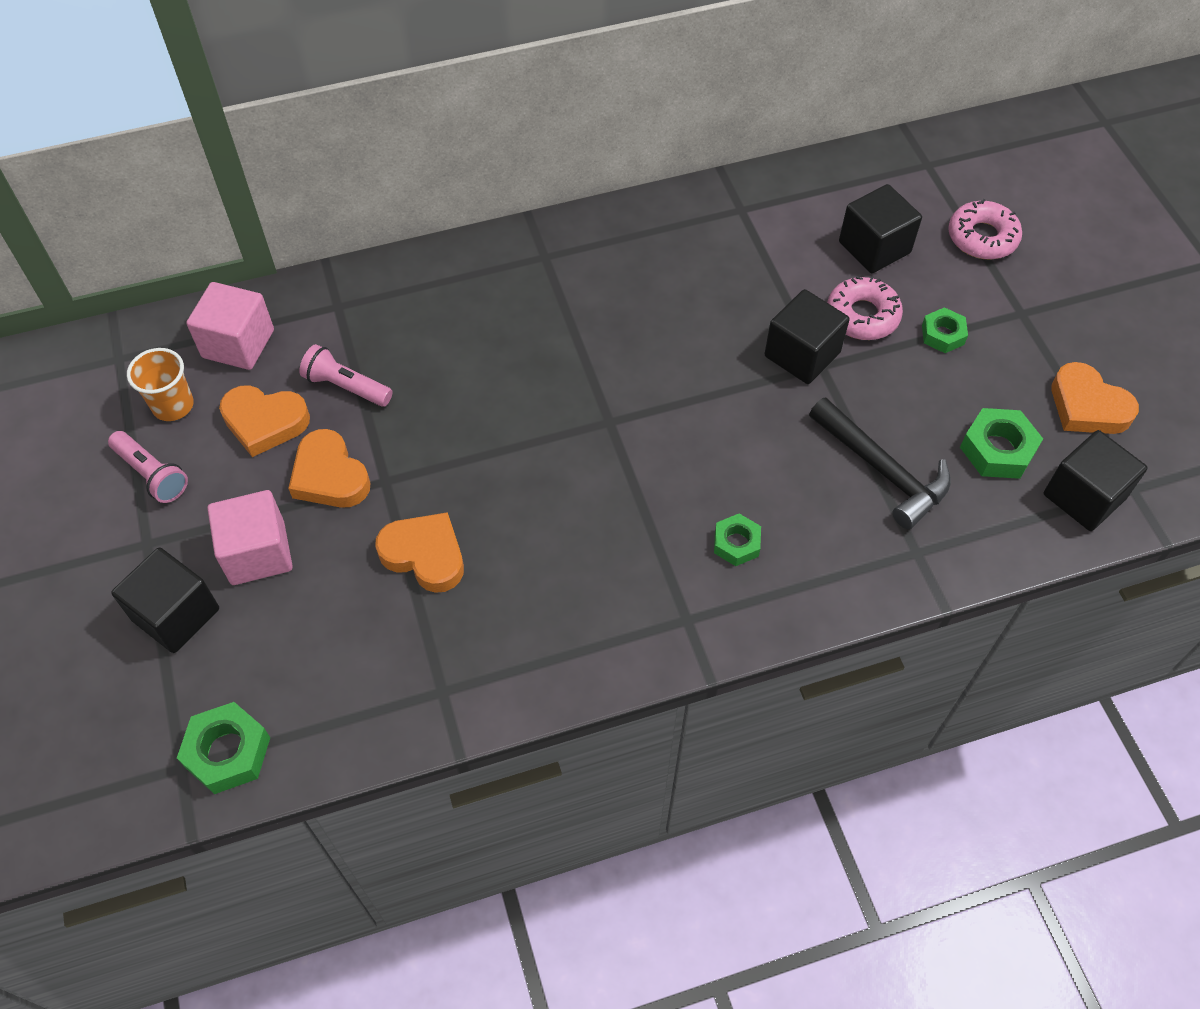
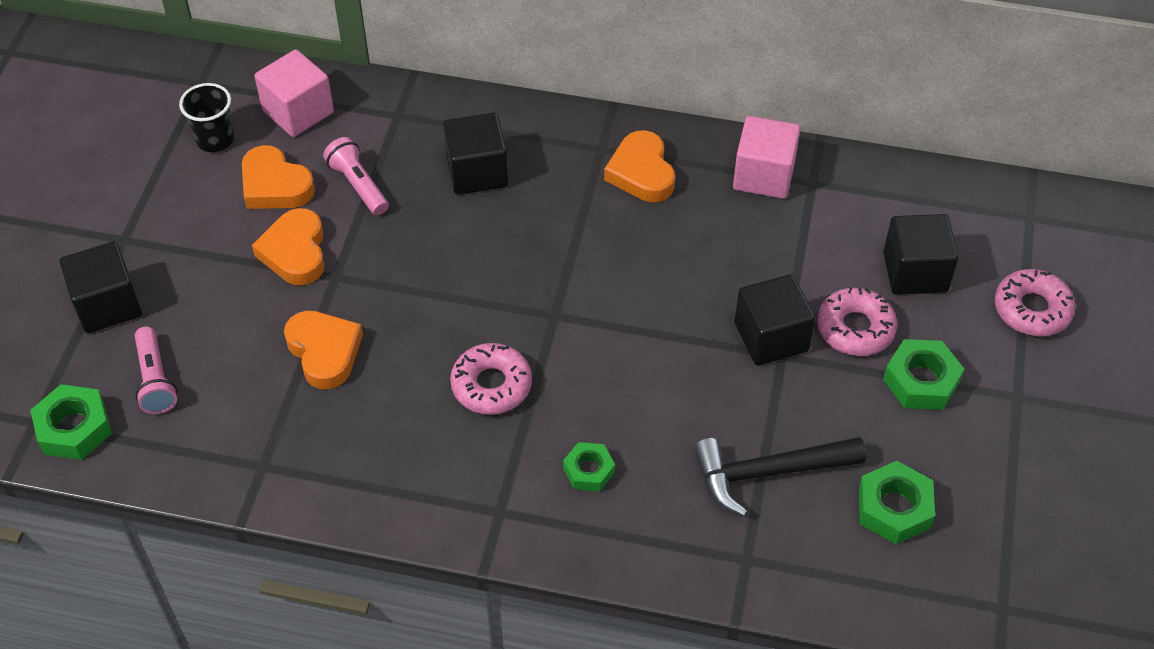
camera: 30 degrees right, 5 degrees down
pink flashlight [108,431,188,503] -> pink flashlight moved to [135,327,177,414]
orange cup [127,348,194,421] -> black cup [179,83,234,152]
pink cube [207,490,293,585] -> pink cube moved to [733,116,801,199]
black hammer [809,398,951,529] -> black hammer turned 90 degrees clockwise [694,437,866,517]
green nut [922,307,968,353] -> green nut [883,339,964,410], size x1.54
black cube [1044,430,1148,531] -> black cube moved to [443,113,508,195]
orange heart [1052,362,1139,434] -> orange heart moved to [604,130,675,202]
none -> pink donut [450,343,532,415]

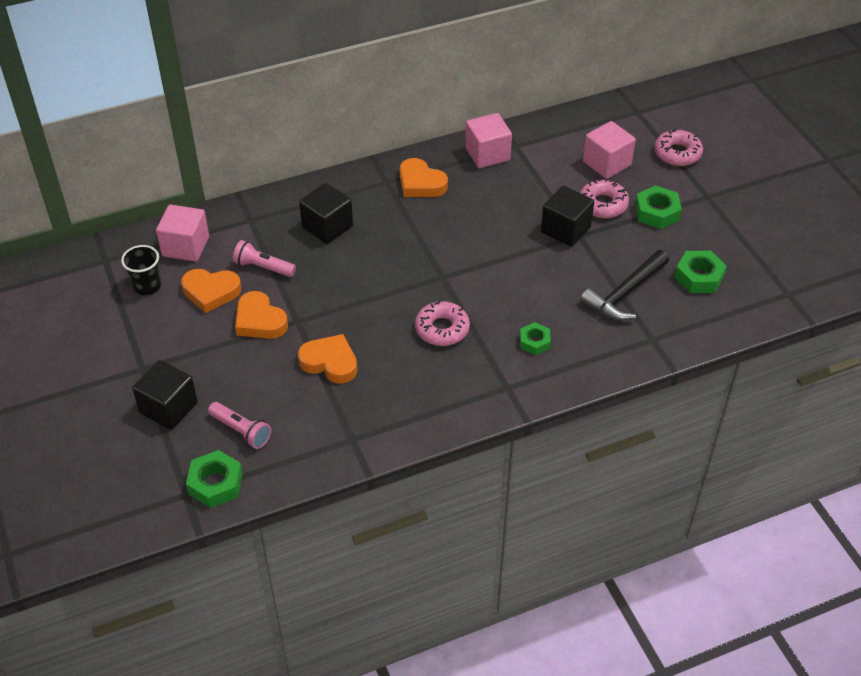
camera: 35 degrees left, 5 degrees down
black cube [883,214,959,295] -> pink cube [583,121,636,179]

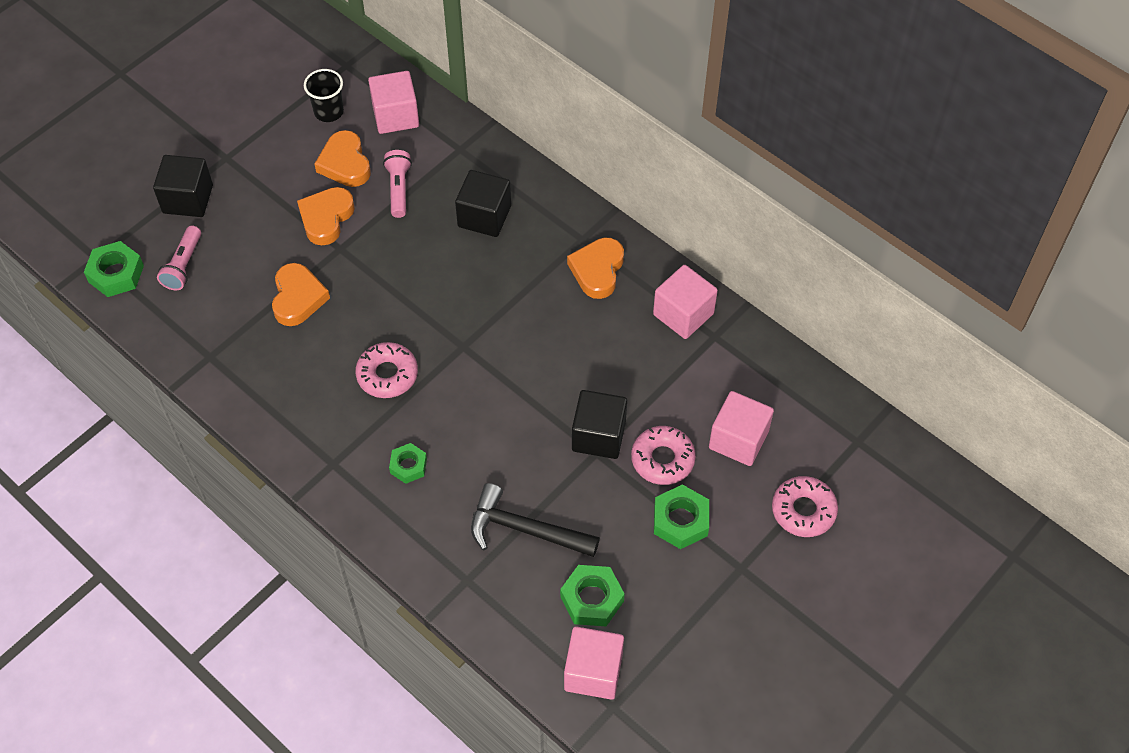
camera: 65 degrees right, 10 degrees up
none -> pink cube [564,626,624,700]

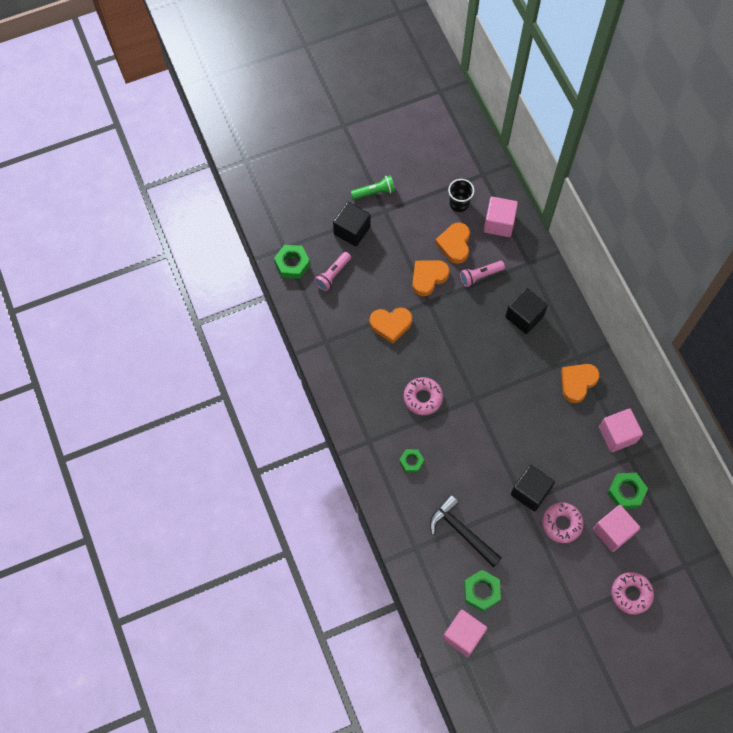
camera: 25 degrees right, 10 degrees up
orange heart [272,263,330,326] -> orange heart turned 60 degrees clockwise [370,307,412,344]
pink flashlight [383,150,412,218] -> pink flashlight turned 135 degrees counterclockwise [460,261,505,287]
green nut [654,484,709,549] -> green nut moved to [607,473,648,509]
none -> green flashlight [351,175,395,200]

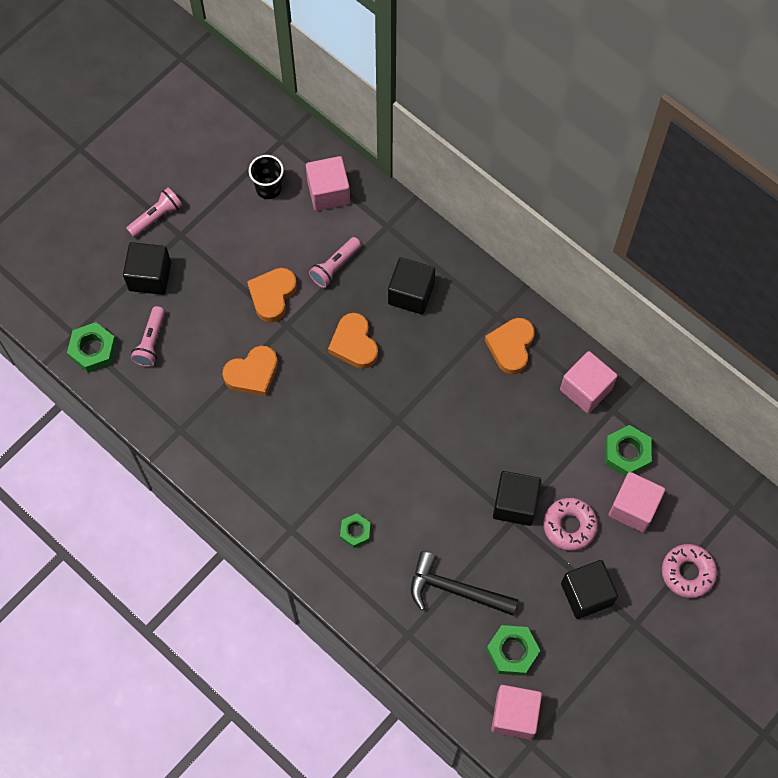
camera: 25 degrees left, 0 degrees up
green flashlight [351,175,395,200] -> pink flashlight [126,188,182,237]
pink donut [404,377,443,415] -> none
orange heart [435,222,470,264] -> orange heart moved to [328,313,378,369]
none -> black cube [561,560,618,619]

